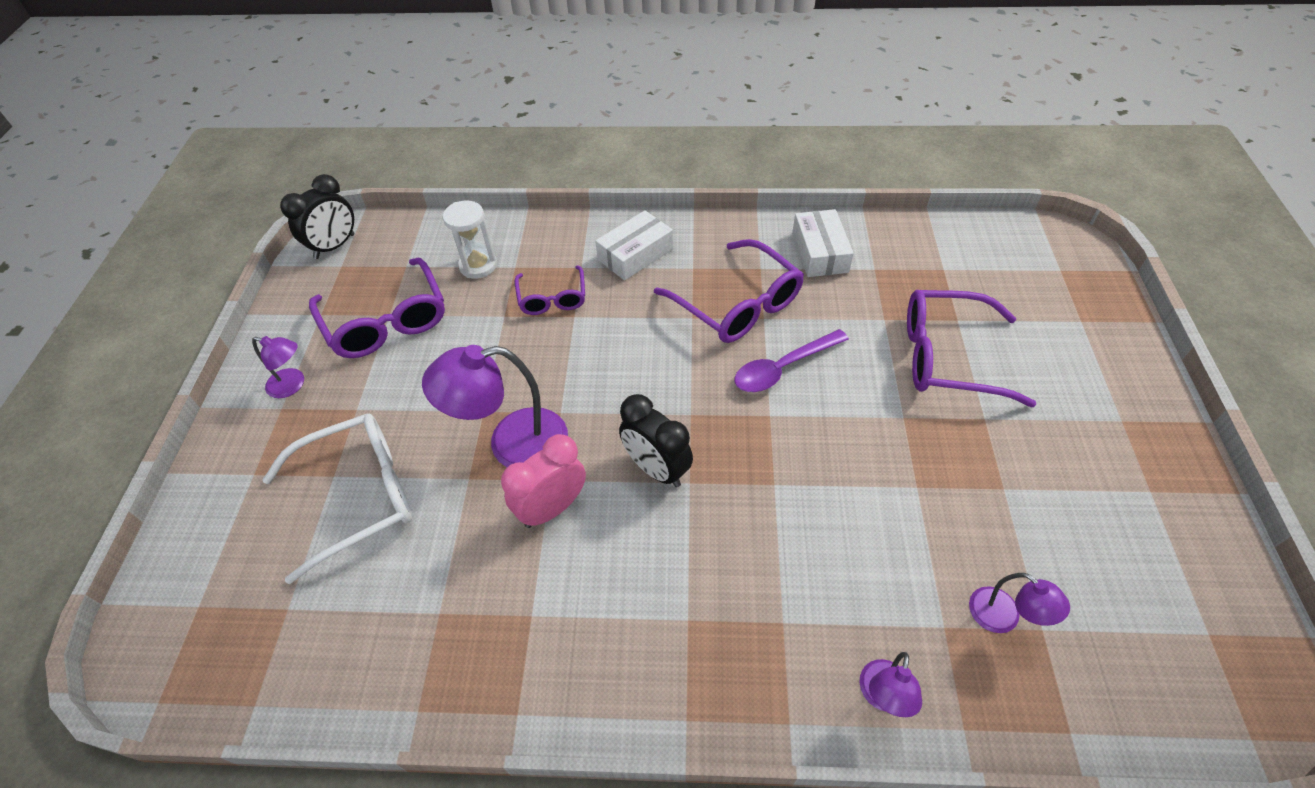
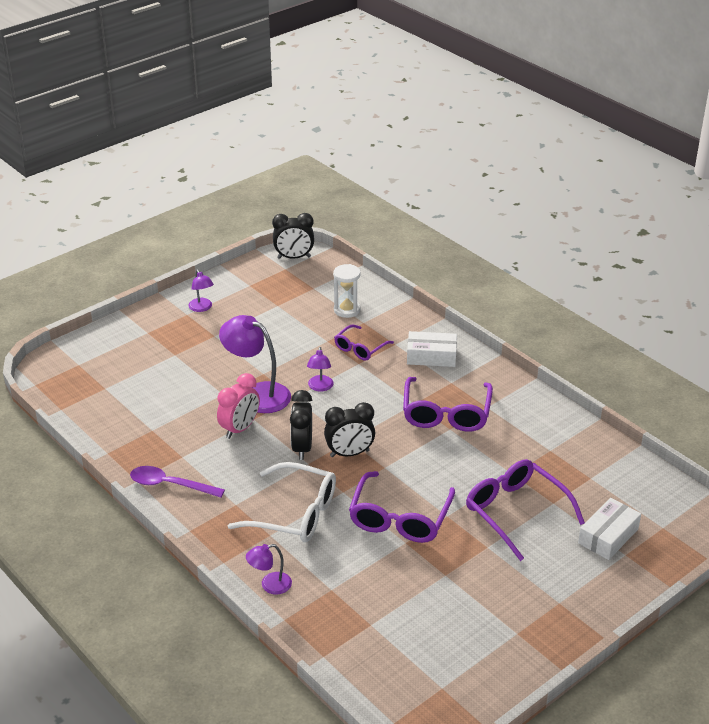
camera: 45 degrees right, 15 degrees down
white glasses [262,413,412,584] -> white glasses moved to [228,462,336,542]
purple glasses [309,258,445,358] -> purple glasses moved to [349,471,455,543]
pink clock [501,434,586,528] -> pink clock turned 120 degrees clockwise [217,373,260,439]
purple spoon [735,329,849,392] -> purple spoon moved to [130,466,225,498]
white box [792,209,854,277] -> white box moved to [578,498,641,560]
purple lamp [969,573,1070,633] -> purple lamp moved to [307,347,334,392]
none -> black clock [324,402,375,457]

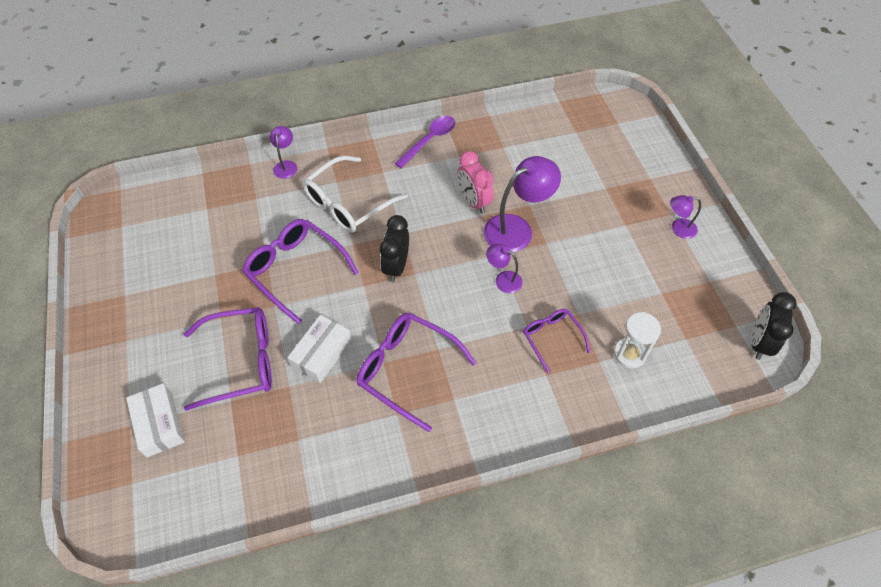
camera: 115 degrees right, 20 degrees up
black clock [290,390,312,460] -> none
white box [407,331,457,367] -> white box moved to [287,315,352,383]

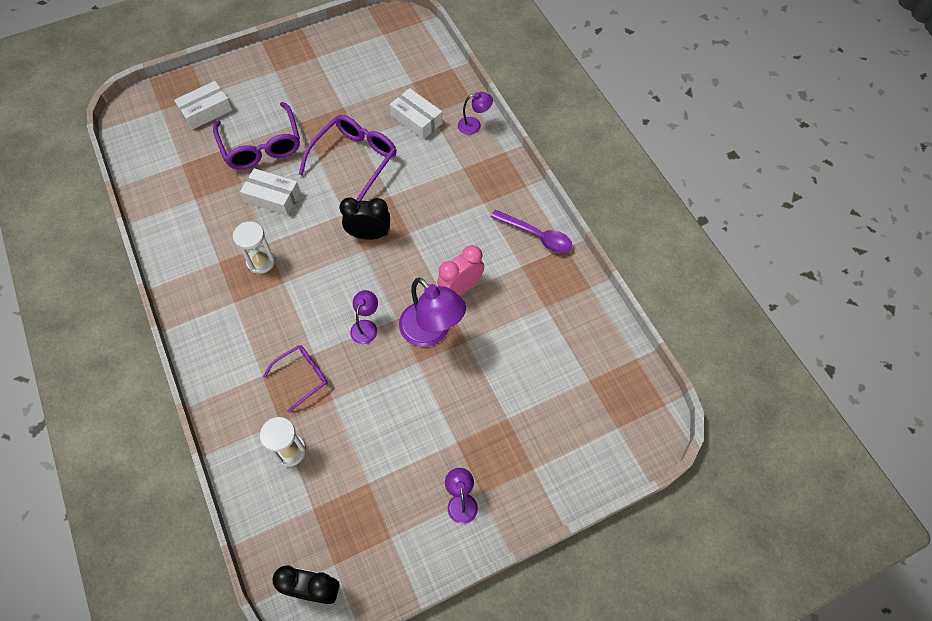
camera: 80 degrees right, 5 degrees up
white glasses [303,156,408,233] -> none
purple glasses [356,313,476,432] -> white hourglass [233,222,276,274]
none -> white box [390,88,443,139]

